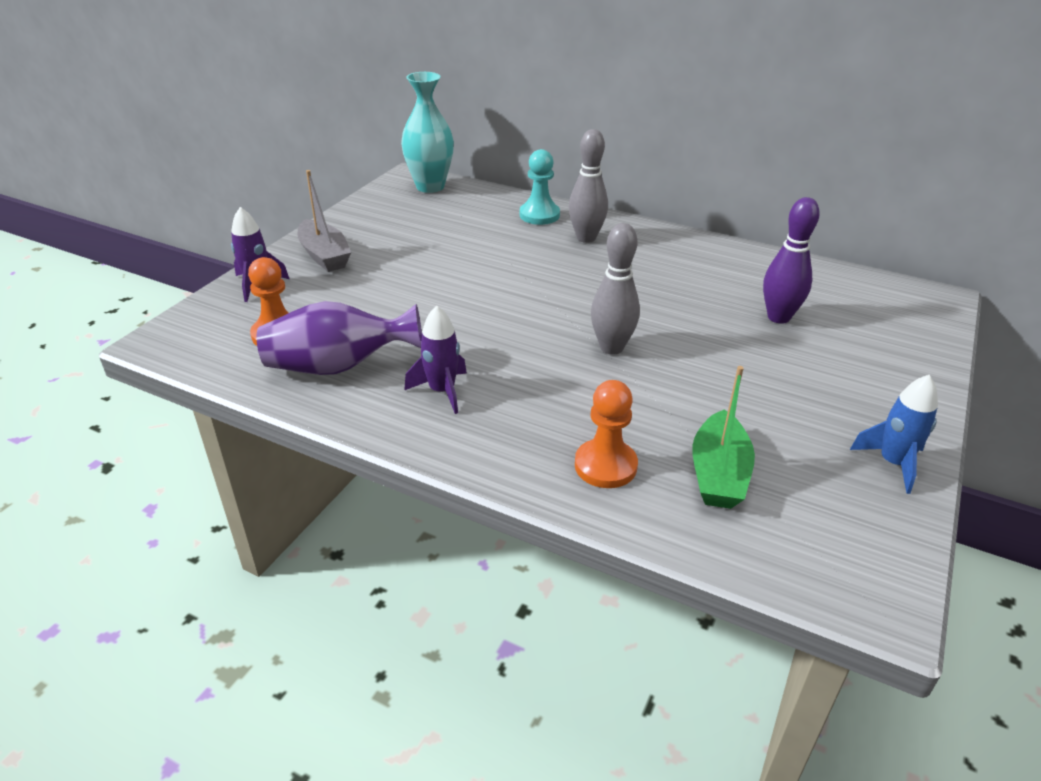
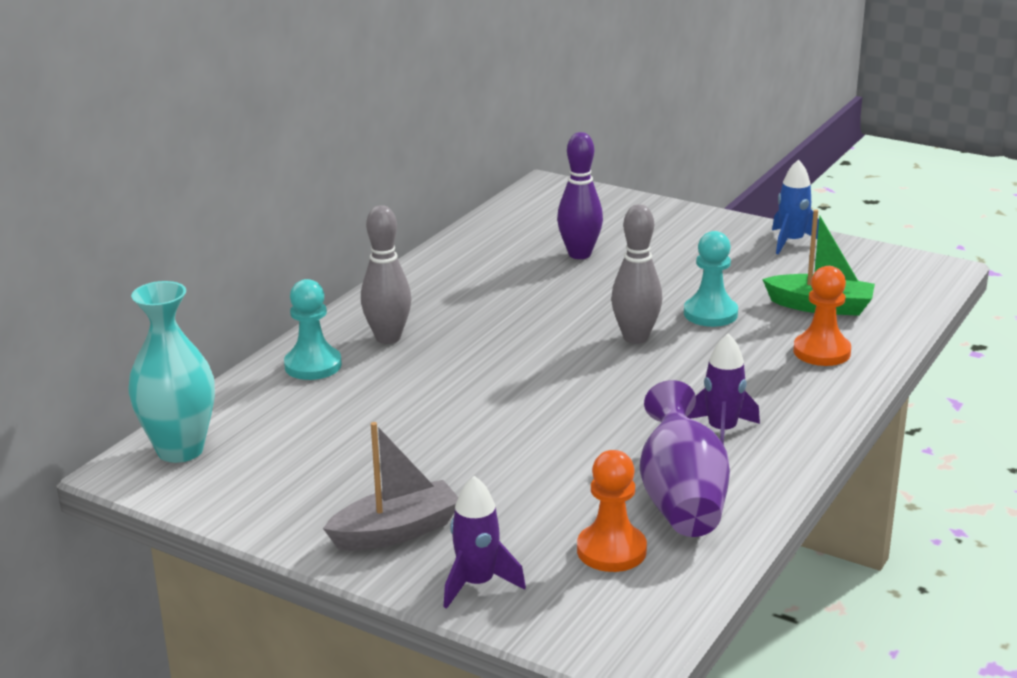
camera: 85 degrees left, 10 degrees down
none -> turquoise pawn [684,231,738,327]

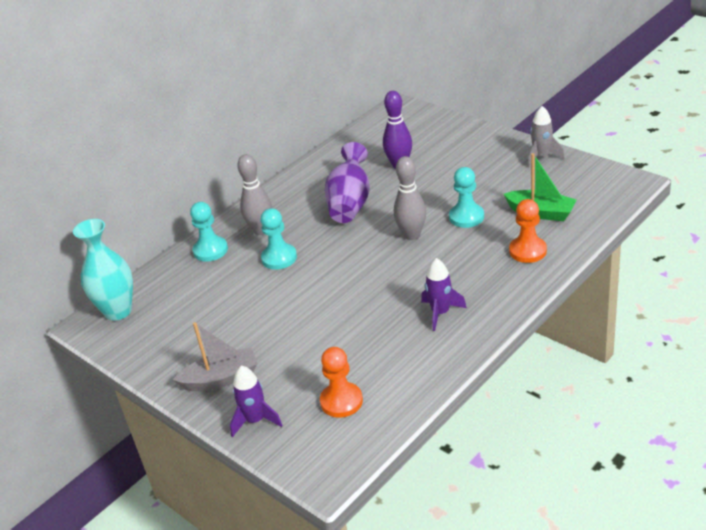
camera: 15 degrees right, 10 degrees up
purple vase [640,380,730,537] -> purple vase moved to [325,142,370,223]
blue rocket [772,159,819,255] -> grey rocket [528,106,564,168]
none -> turquoise pawn [260,208,297,270]

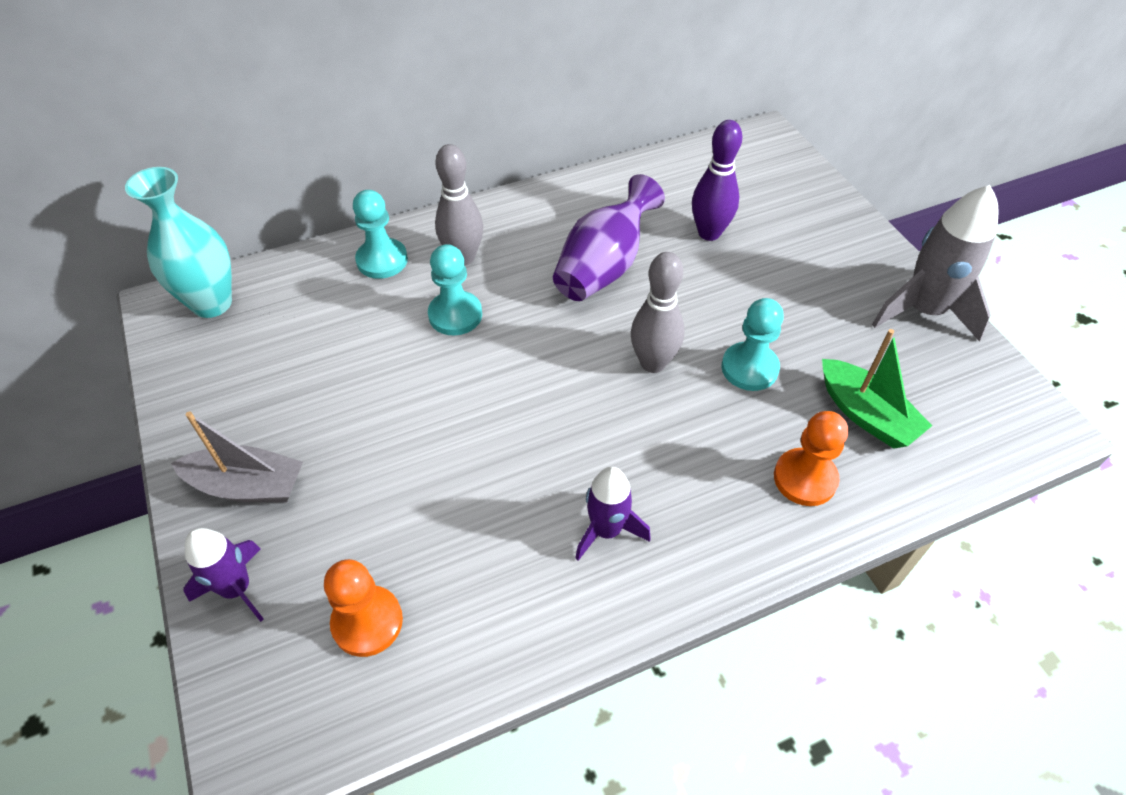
camera: 20 degrees right, 15 degrees up
grey rocket [528,106,564,168] -> grey rocket [872,185,998,342], size x1.63

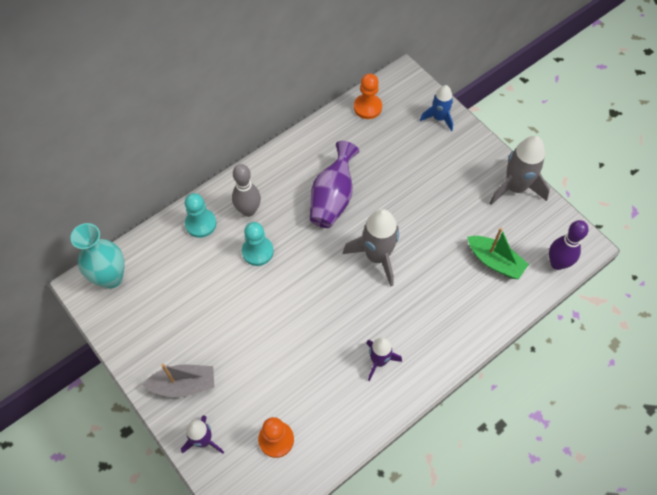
camera: 15 degrees left, 10 degrees up
grey bowling pin [631,252,684,373] -> grey rocket [343,209,399,287]
purple bowling pin [692,120,742,241] -> purple bowling pin moved to [549,220,589,270]
turquoise pawn [722,298,784,391] -> none
orange pawn [774,411,848,506] -> orange pawn moved to [354,74,382,119]
none -> blue rocket [420,85,453,131]

